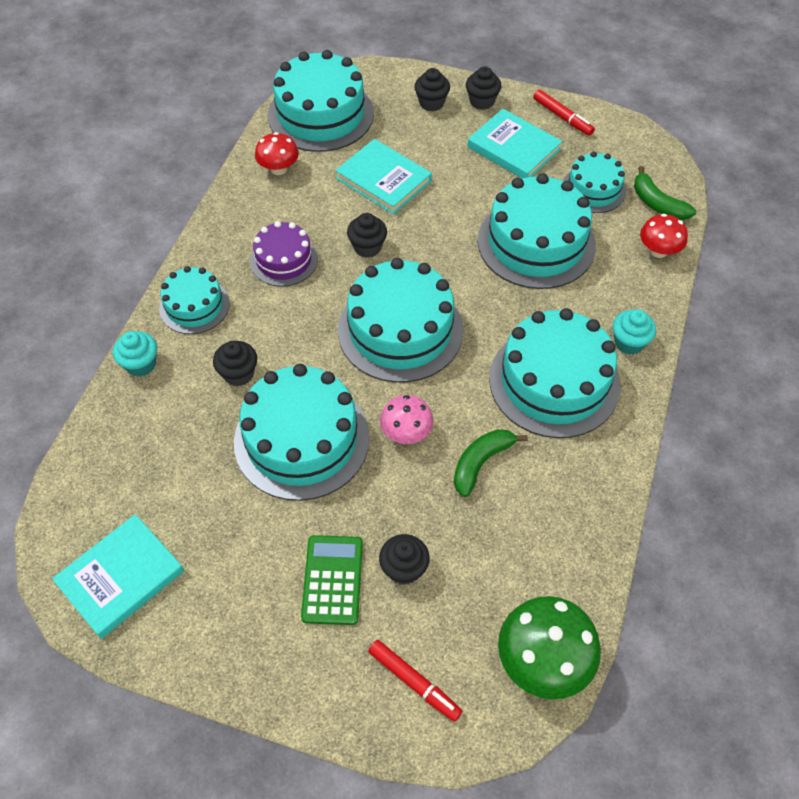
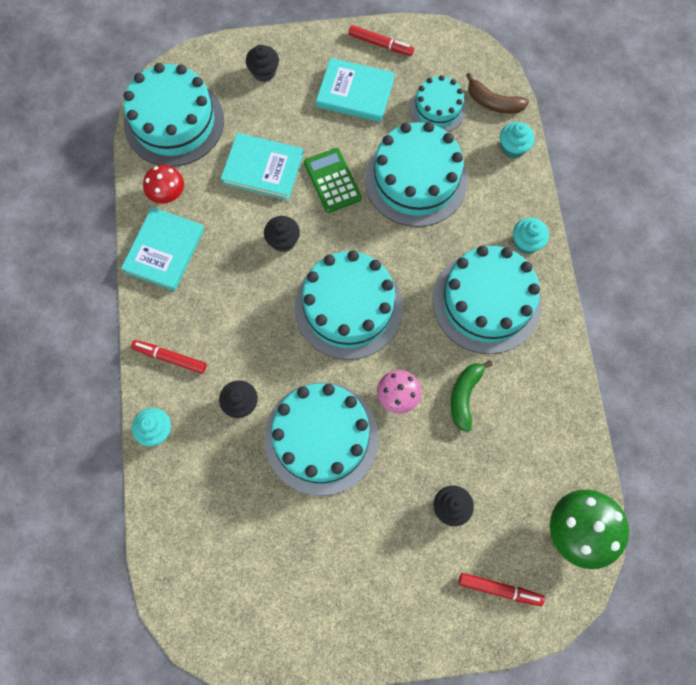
camera: 25 degrees left, 15 degrees up
turquoise book [52,514,184,639] -> turquoise book moved to [121,207,204,291]
turquoise cake [159,266,230,334] -> red marker [131,340,207,374]
purple cake [250,221,318,287] -> none
green calculator [301,535,363,625] -> green calculator moved to [304,148,362,213]
black cupcake [466,66,501,110] -> none
green banana [634,166,696,220] -> brown banana [466,73,529,114]
red mushroom [640,214,688,258] -> turquoise cupcake [500,122,535,158]

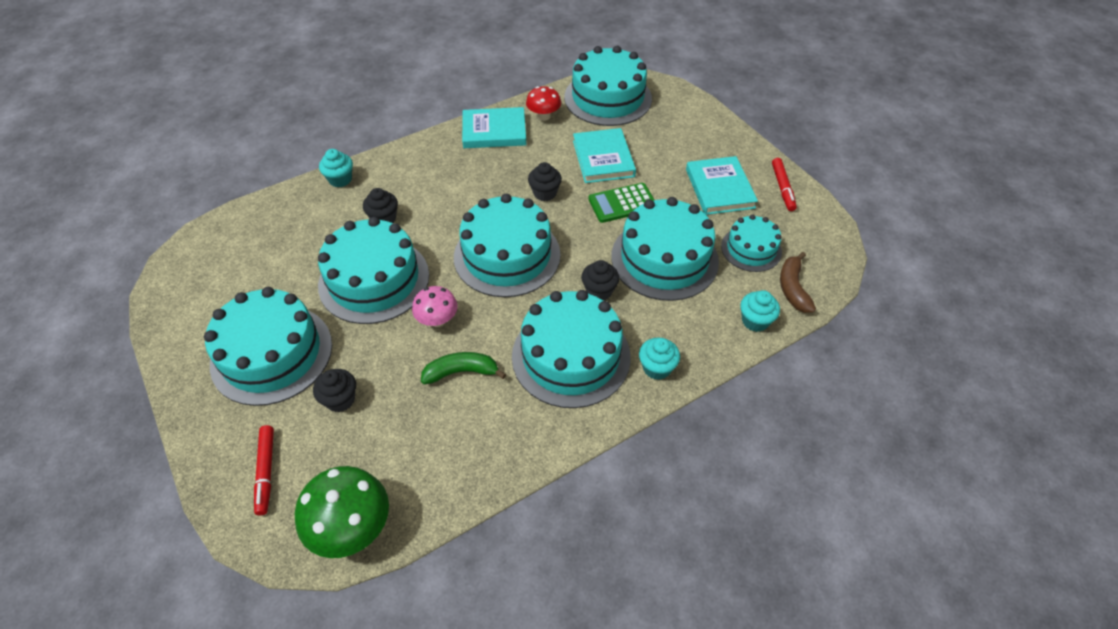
camera: 65 degrees right, 20 degrees down
red marker [131,340,207,374] -> none
black cupcake [246,45,279,82] -> black cupcake moved to [581,260,619,300]
green calculator [304,148,362,213] -> green calculator turned 150 degrees counterclockwise [589,183,654,223]
none -> turquoise cake [204,287,332,406]

